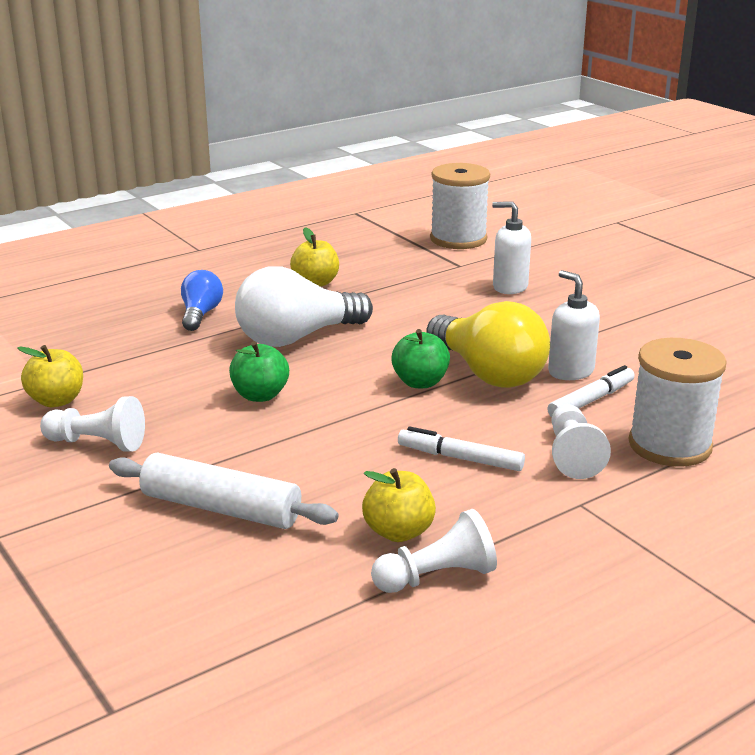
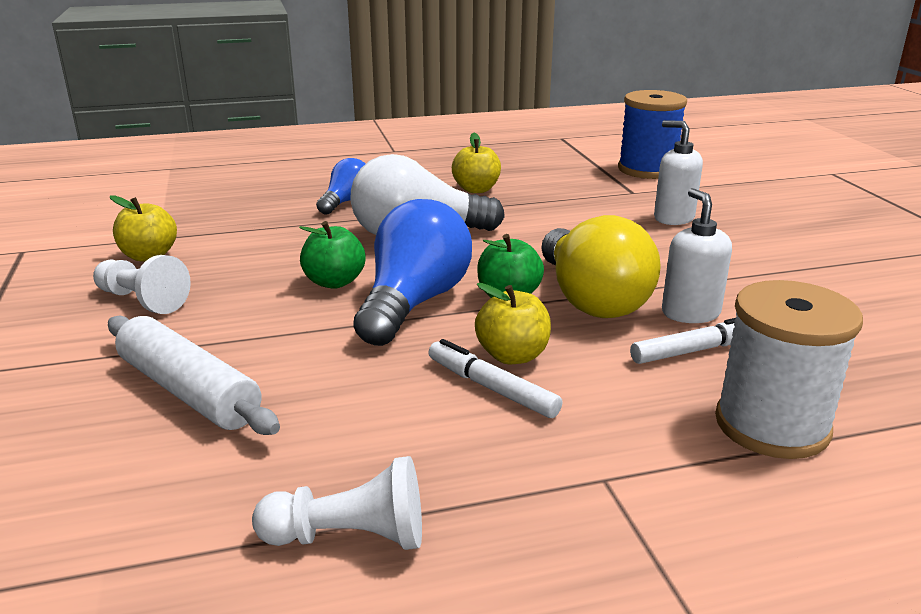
camera: 20 degrees right, 0 degrees up
yellow apple [362,468,436,542] -> yellow apple moved to [475,283,551,364]
white spool [430,163,490,249] -> blue spool [618,90,687,179]
white pawn [552,404,611,479] -> none
none -> blue light bulb [354,199,472,346]

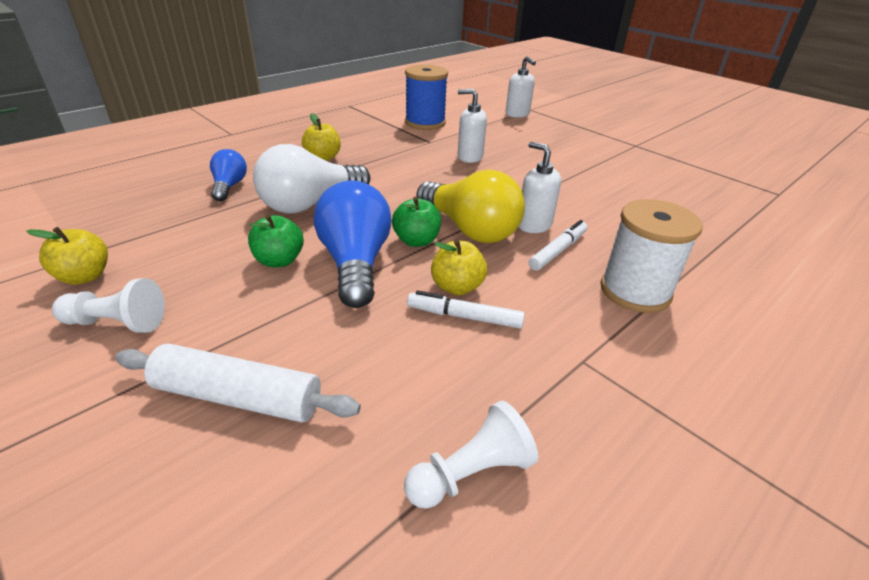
camera: 30 degrees left, 10 degrees up
none -> white soap dispenser [506,56,536,118]

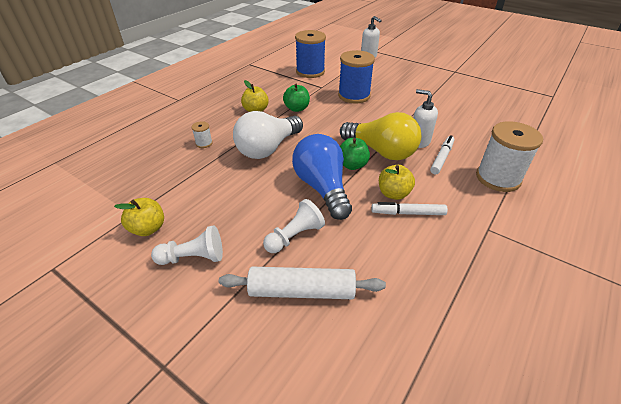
camera: 10 degrees left, 5 degrees up
blue light bulb [210,149,247,201] -> white spool [191,121,213,148]
green apple [248,214,304,267] -> green apple moved to [283,84,310,112]
white pawn [404,401,538,509] -> white pawn moved to [263,199,325,253]
white soap dispenser [458,89,487,163] -> blue spool [338,50,375,103]

